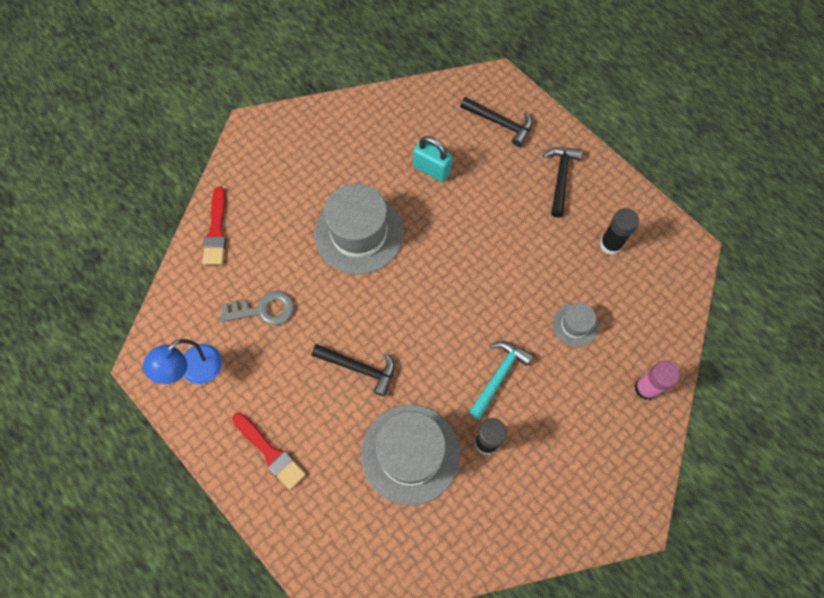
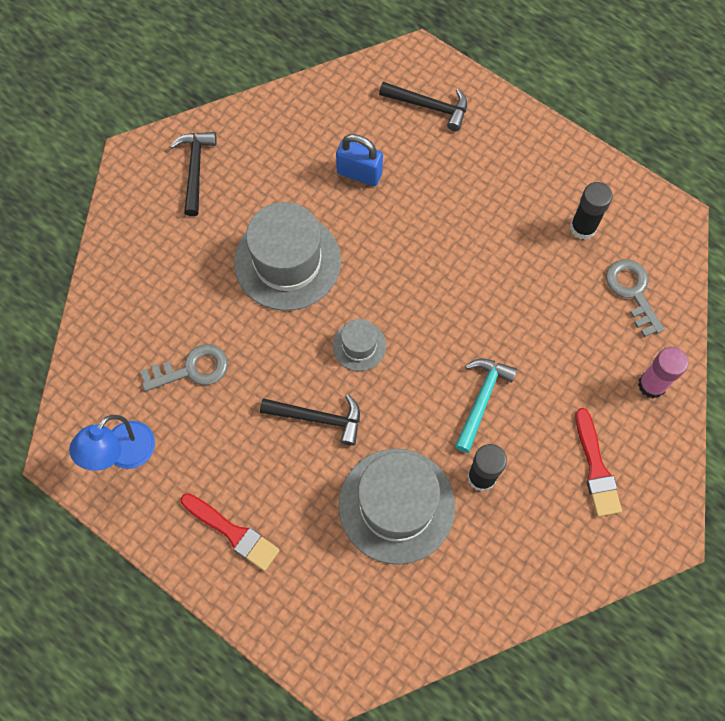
camera: 10 degrees left, 0 degrees up
red brush [203,186,226,265] -> red brush moved to [575,408,622,517]
turquoise padlock [413,136,452,182] -> blue padlock [336,134,383,186]
black hammer [542,147,582,217] -> black hammer moved to [170,132,217,216]
grey hat [553,303,598,347] -> grey hat moved to [333,319,386,371]
none -> grey key [606,259,664,337]

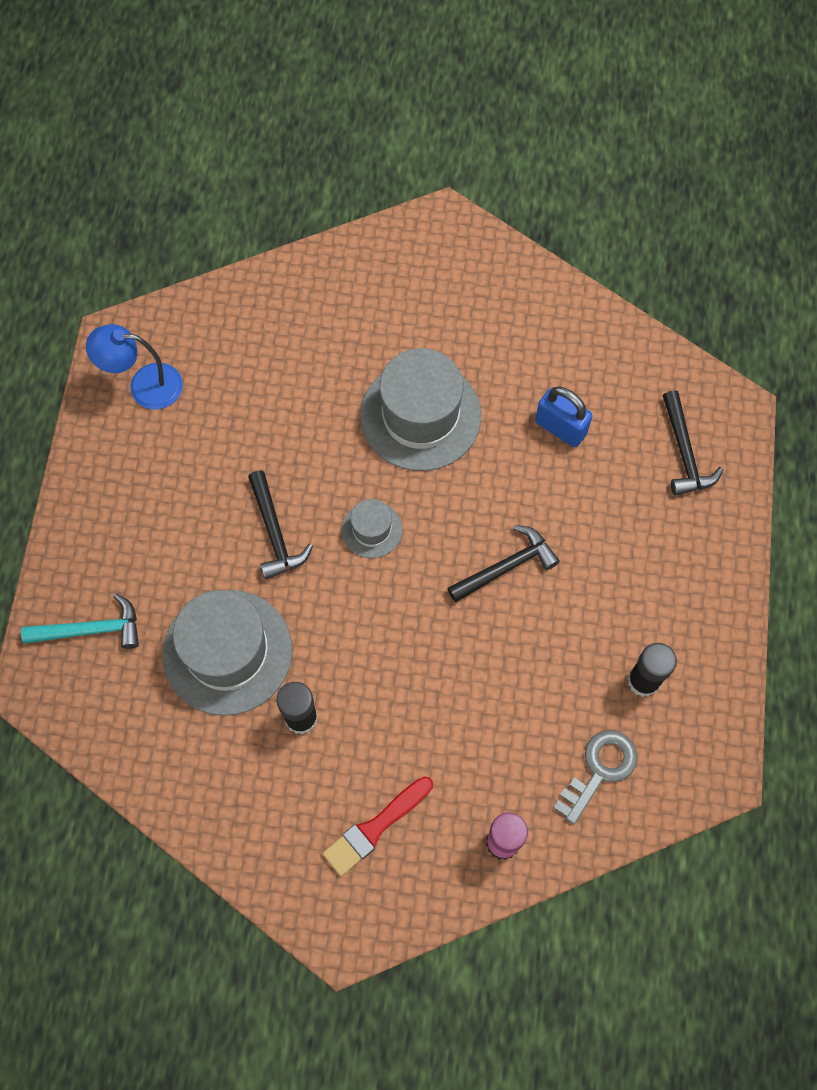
camera: 60 degrees right, 0 degrees up
grey key [141,344,228,392] -> none
black hammer [170,132,217,216] -> black hammer moved to [447,525,560,602]
red brush [181,493,280,571] -> none
blue padlock [336,134,383,186] -> blue padlock turned 45 degrees counterclockwise [535,386,593,447]
turquoise hammer [455,359,517,453] -> turquoise hammer moved to [21,594,139,649]

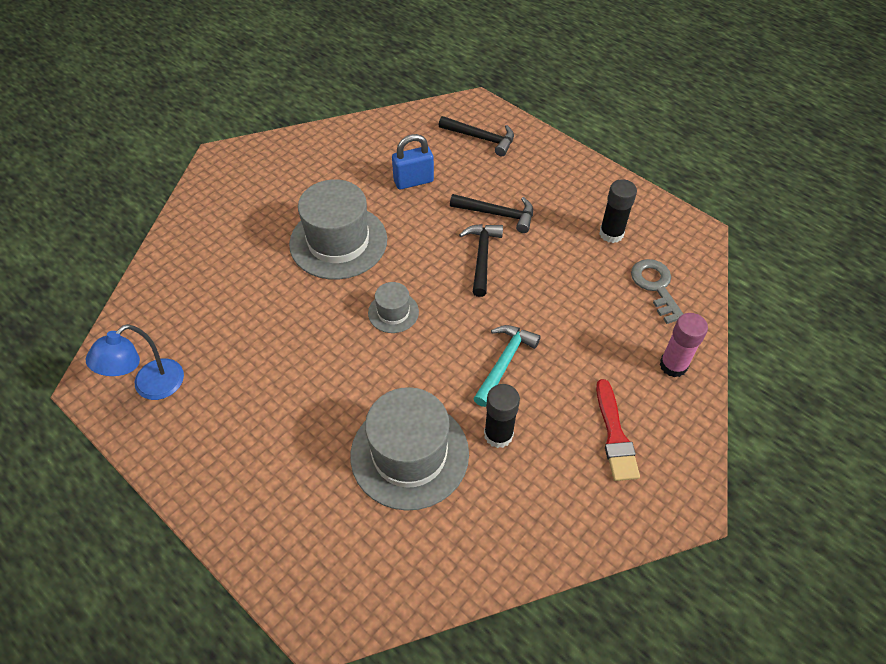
camera: 55 degrees left, 15 degrees down
turquoise hammer [21,594,139,649] -> turquoise hammer moved to [473,325,541,407]
black hammer [248,471,313,580] -> black hammer moved to [450,194,533,233]

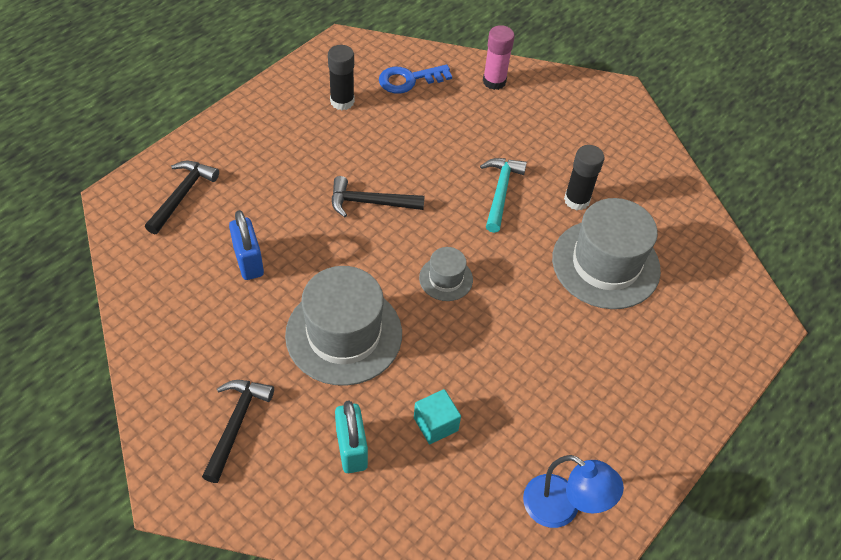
camera: 95 degrees left, 0 degrees up
black hammer [450,194,533,233] -> black hammer moved to [202,380,274,483]
turquoise hammer [473,325,541,407] -> turquoise hammer turned 75 degrees clockwise [480,158,527,233]
red brush [596,379,640,481] -> none
grey key [631,259,683,324] -> blue key [379,64,452,94]
none -> turquoise padlock [335,401,368,473]
none -> turquoise cube [414,389,461,444]

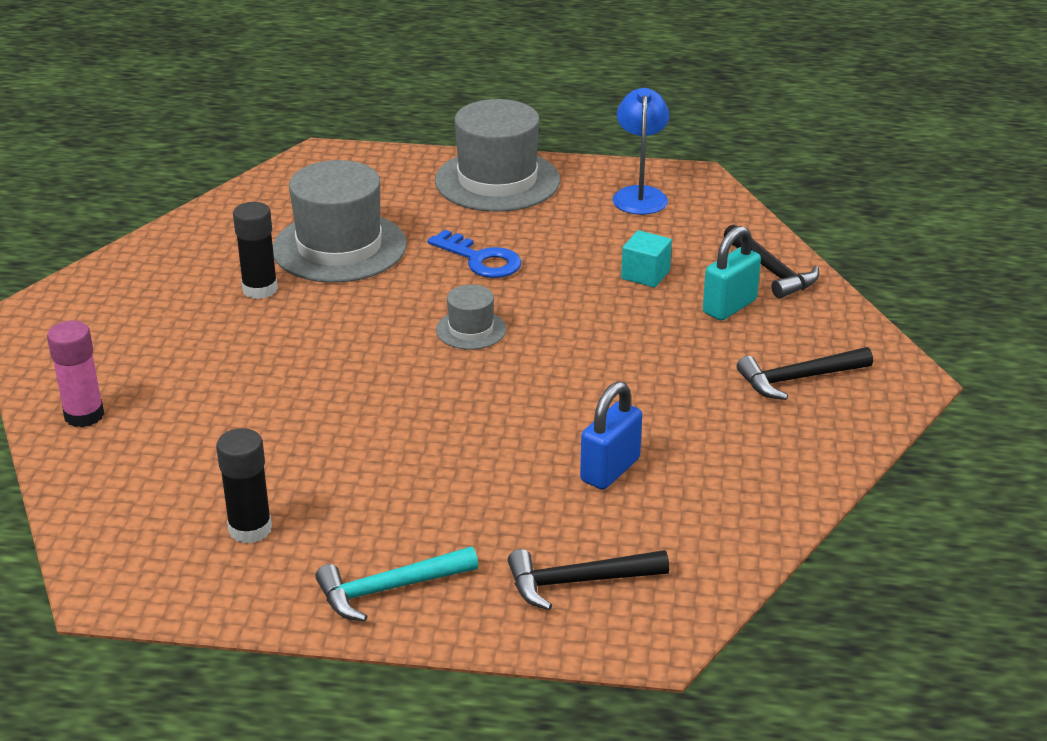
camera: 120 degrees left, 20 degrees down
grey hat [285,266,402,386] -> grey hat moved to [435,99,560,212]
black hammer [332,176,425,217] -> black hammer moved to [724,225,819,299]
blue key [379,64,452,94] -> blue key moved to [427,230,522,278]
turquoise hammer [480,158,527,233] -> turquoise hammer moved to [315,546,478,622]

